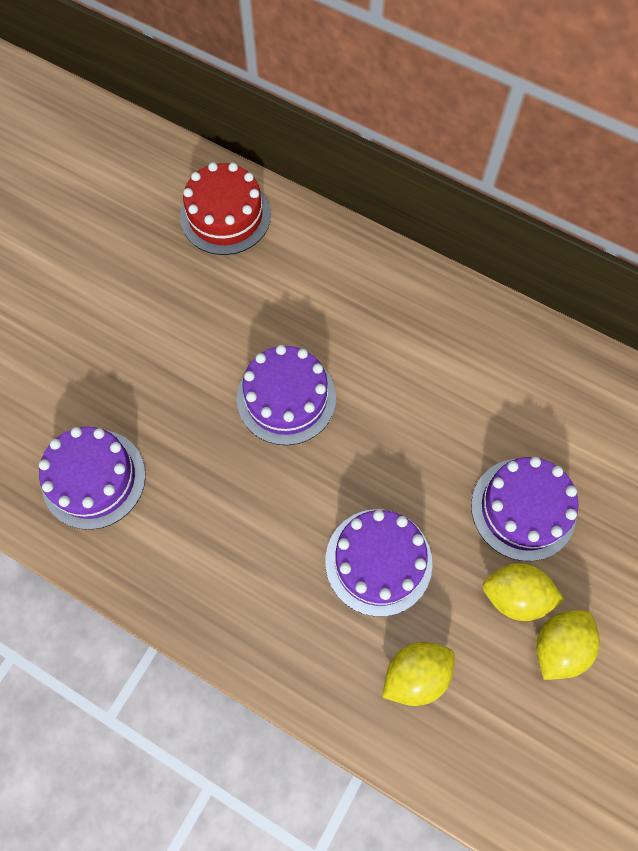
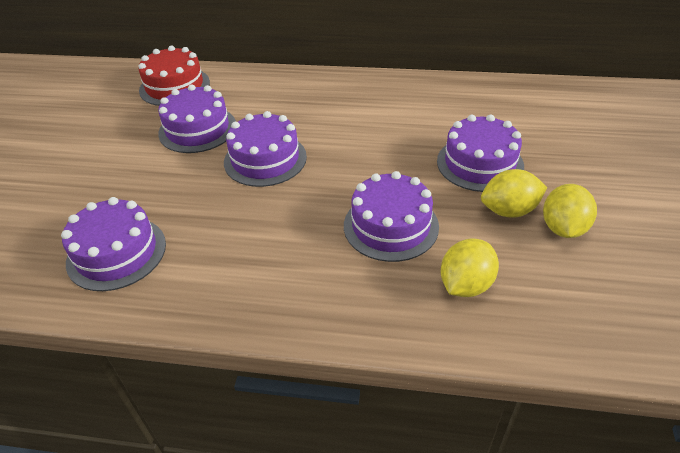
camera: 20 degrees left, 25 degrees down
none -> purple cake [158,84,236,153]

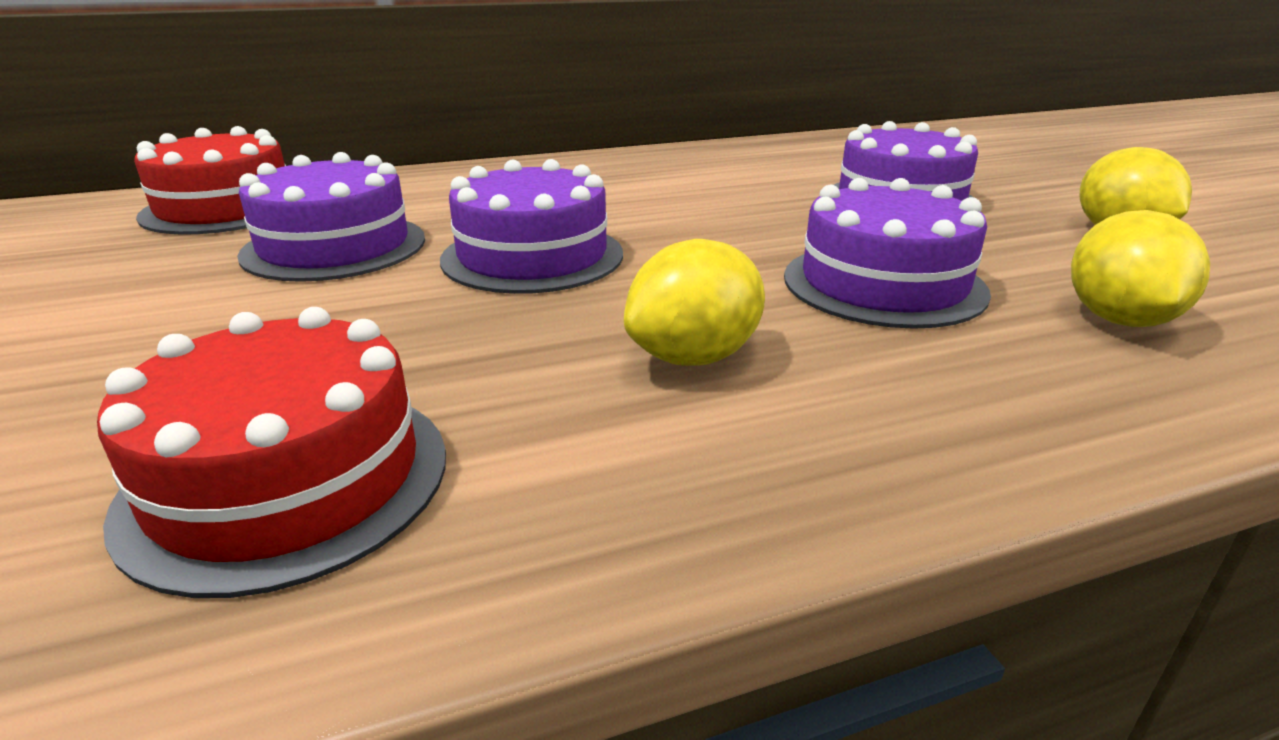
camera: 30 degrees left, 15 degrees down
purple cake [61,197,166,291] -> red cake [97,307,446,598]
yellow lemon [481,169,547,218] -> yellow lemon moved to [624,239,765,366]

